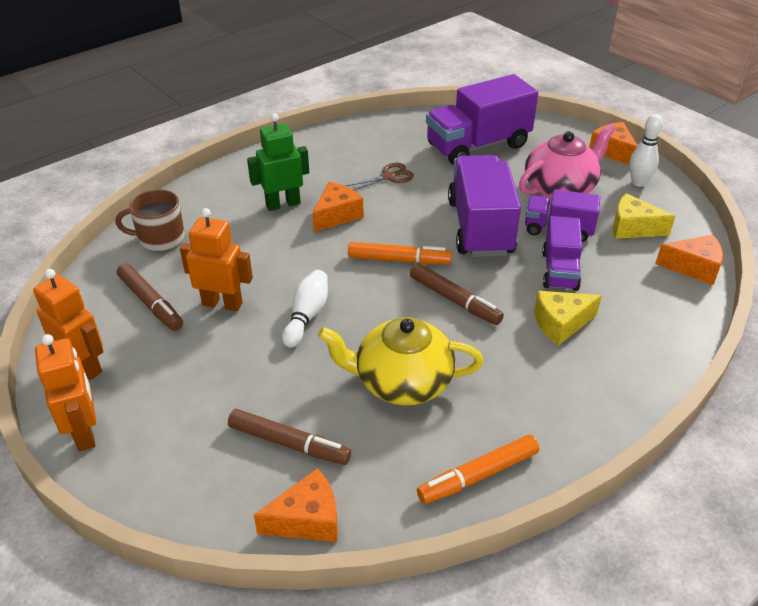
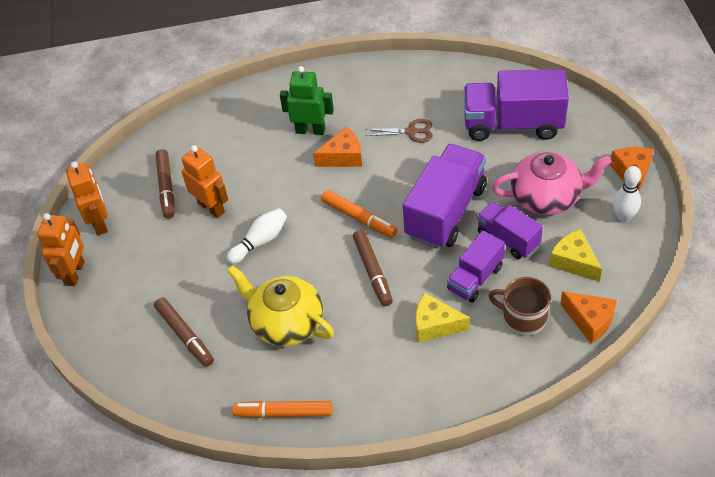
camera: 35 degrees right, 10 degrees up
brown mug [115,189,185,251] -> brown mug moved to [488,277,551,336]
orange cheese [254,468,338,542] -> none

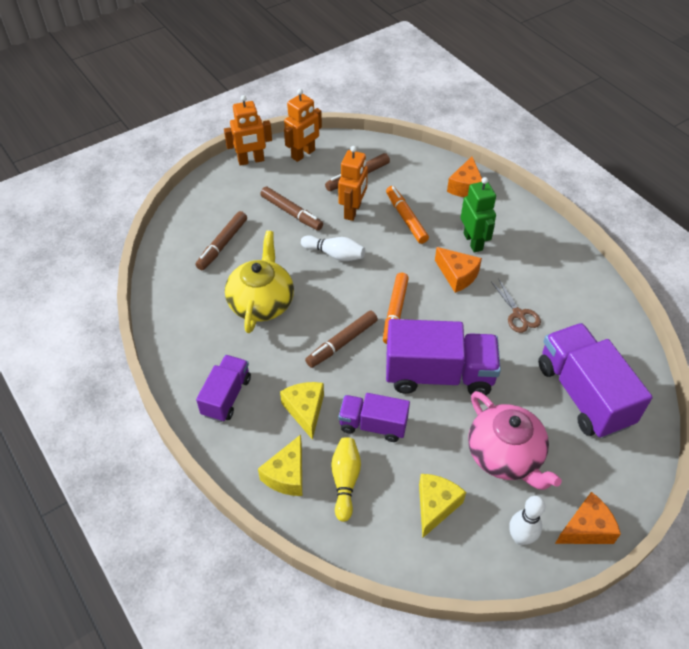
camera: 60 degrees right, 0 degrees up
orange marker [232,401,332,418] -> orange marker moved to [386,186,429,244]
purple truck [477,201,543,259] -> purple truck moved to [196,355,251,422]
brown mug [488,277,551,336] -> yellow bowling pin [331,437,361,522]
orange cheese [560,291,617,344] -> orange cheese moved to [447,156,482,197]
none -> yellow cheese [258,435,302,496]
none -> brown marker [260,187,323,231]

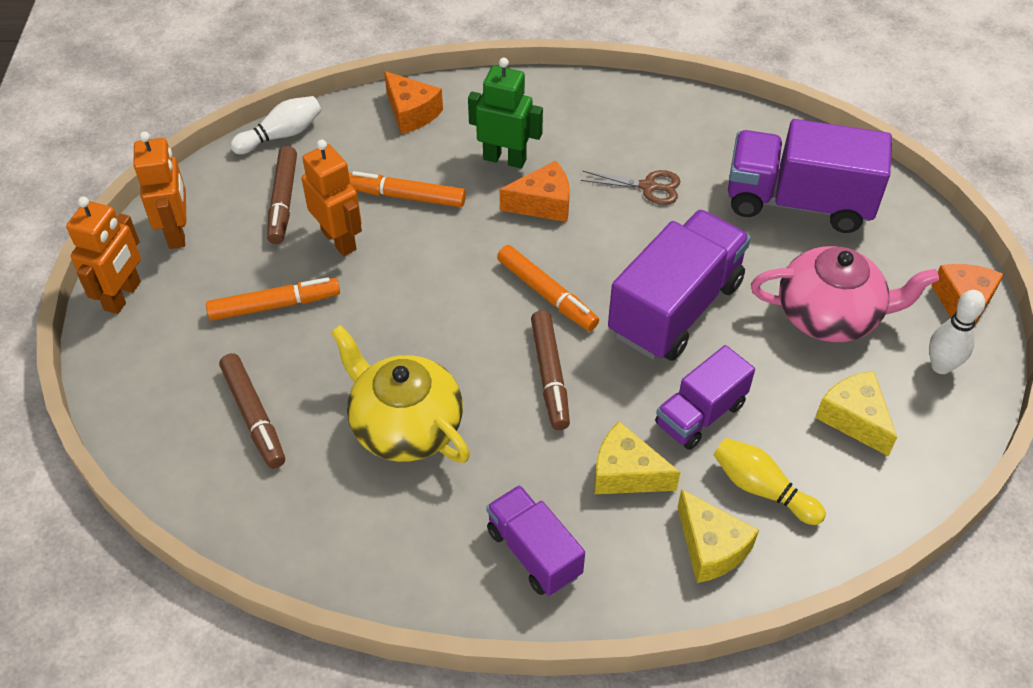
camera: 55 degrees left, 0 degrees up
brown marker [260,187,323,231] -> orange marker [206,277,340,321]
white bowling pin [301,235,365,261] -> white bowling pin moved to [230,96,321,154]

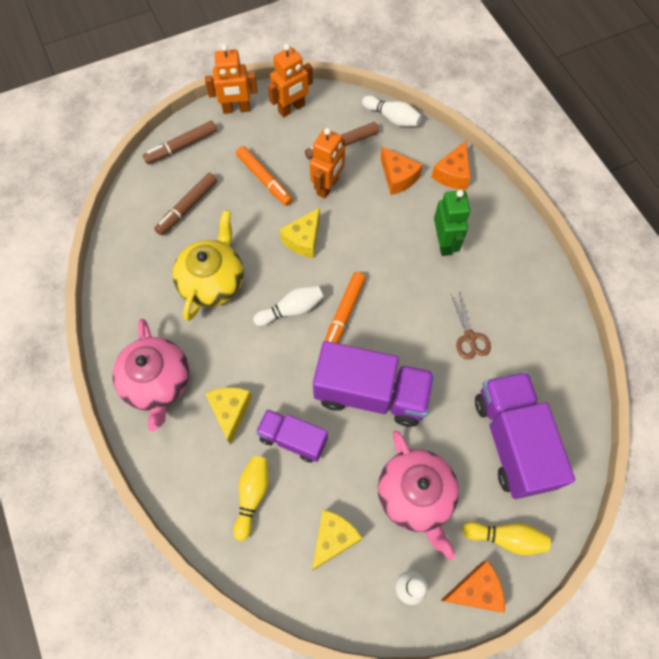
camera: 65 degrees right, 15 degrees up
orange marker [349,171,466,207] -> none
purple truck [486,485,585,596] -> pink teapot [113,319,189,431]
orange cheese [500,160,570,222] -> orange cheese moved to [380,147,423,195]
brown marker [531,310,570,430] -> brown marker moved to [143,121,217,164]
yellow cheese [677,489,759,583] -> yellow cheese moved to [279,207,320,258]
none -> white bowling pin [253,286,324,326]
none -> yellow bowling pin [462,522,551,555]

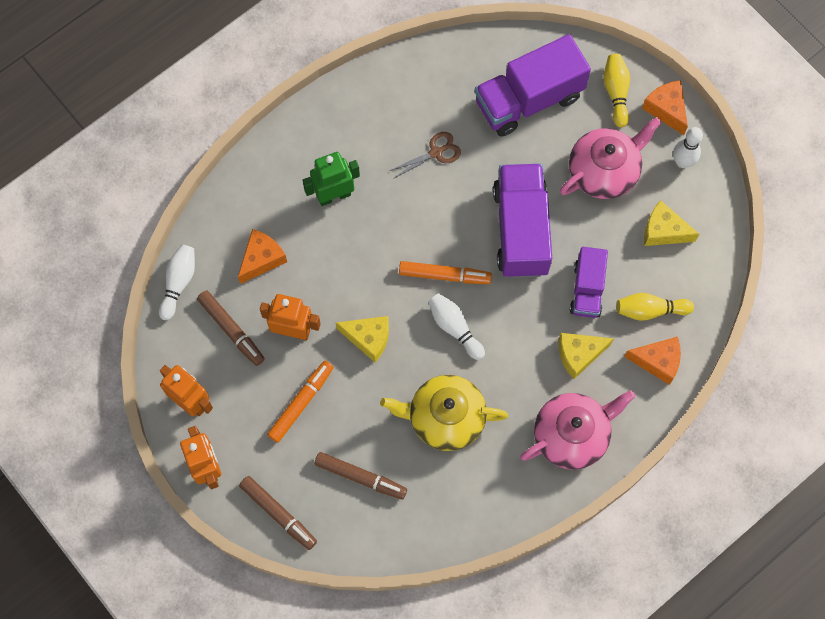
camera: 105 degrees left, 5 degrees up
orange cheese [431,141,471,190] -> orange cheese moved to [624,337,681,385]

